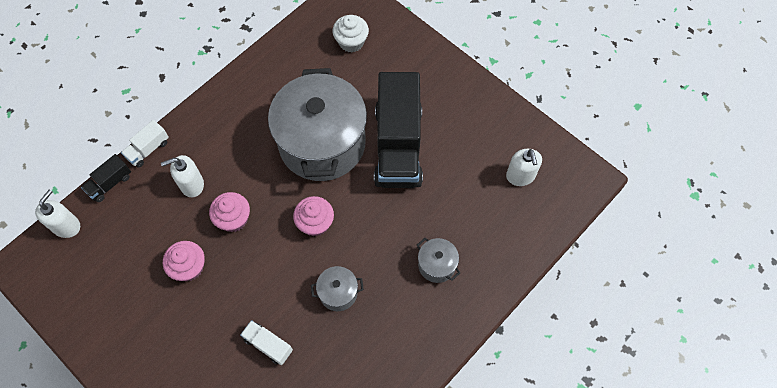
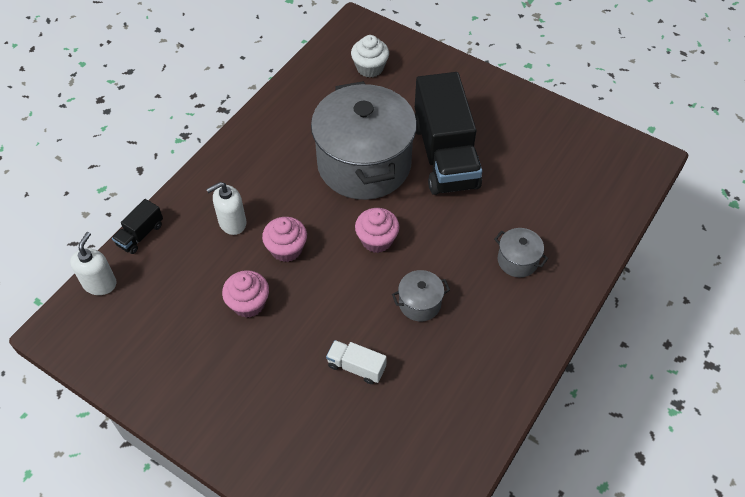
camera: 10 degrees left, 10 degrees down
white truck [121,120,169,168] -> none
white soap dispenser [506,149,542,186] -> none

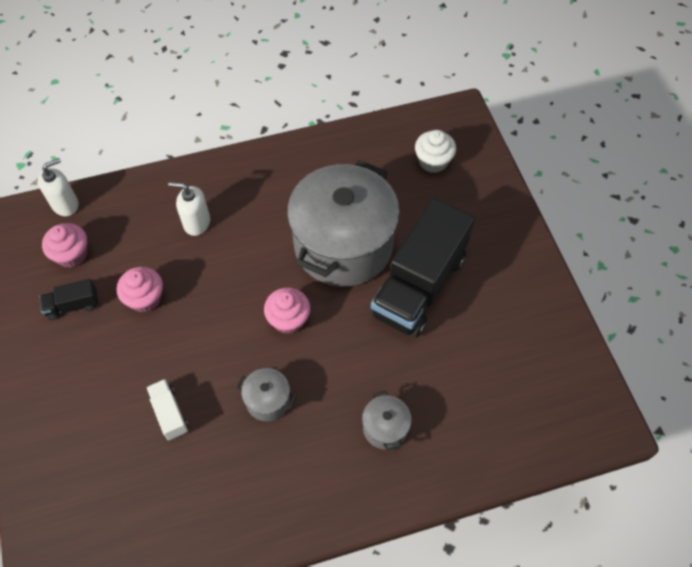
camera: 40 degrees right, 5 degrees up
black truck [112,199,163,254] -> black truck moved to [39,279,99,320]
pink cupcake [262,217,307,262] -> pink cupcake moved to [42,223,88,268]

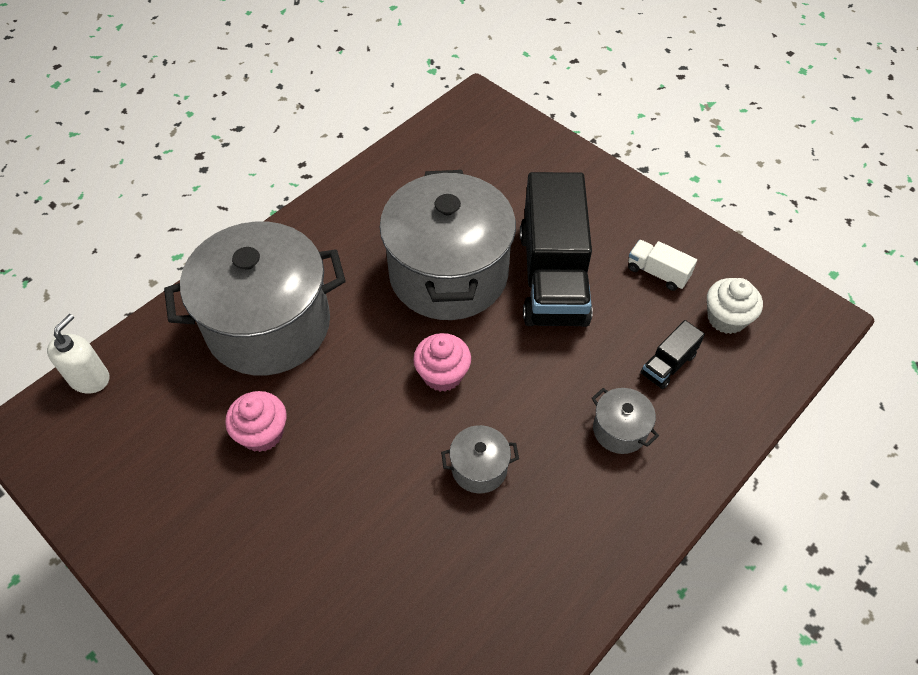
camera: 30 degrees left, 5 degrees down
black truck [39,279,99,320] -> black truck moved to [640,320,705,389]
pink cupcake [42,223,88,268] -> none
white truck [146,379,188,440] -> white truck moved to [628,240,697,291]
white soap dispenser [168,182,210,236] -> grey pot [164,222,346,376]
white cupcake [415,130,456,173] -> white cupcake moved to [707,278,763,334]

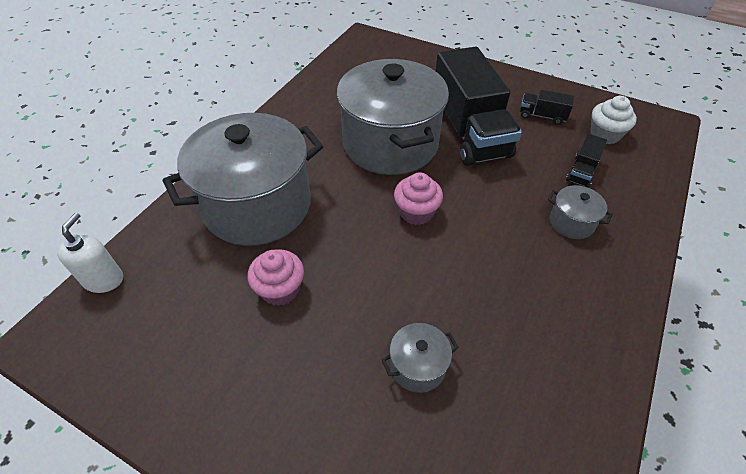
camera: 15 degrees left, 5 degrees down
grey pot [441,425,519,493] -> grey pot moved to [382,323,459,393]
white truck [628,240,697,291] -> black truck [520,90,574,125]

